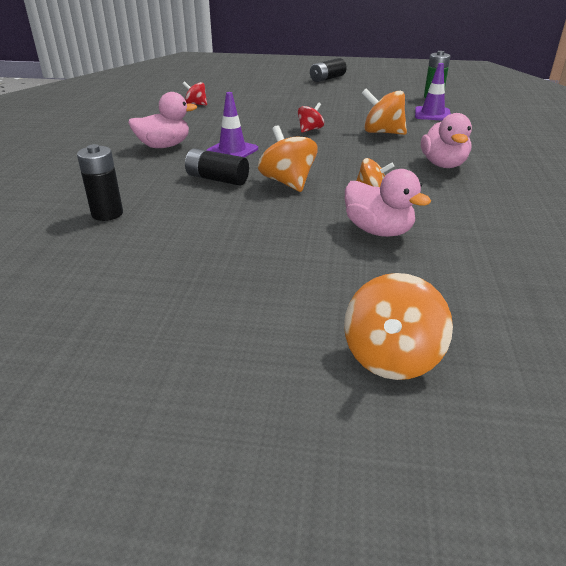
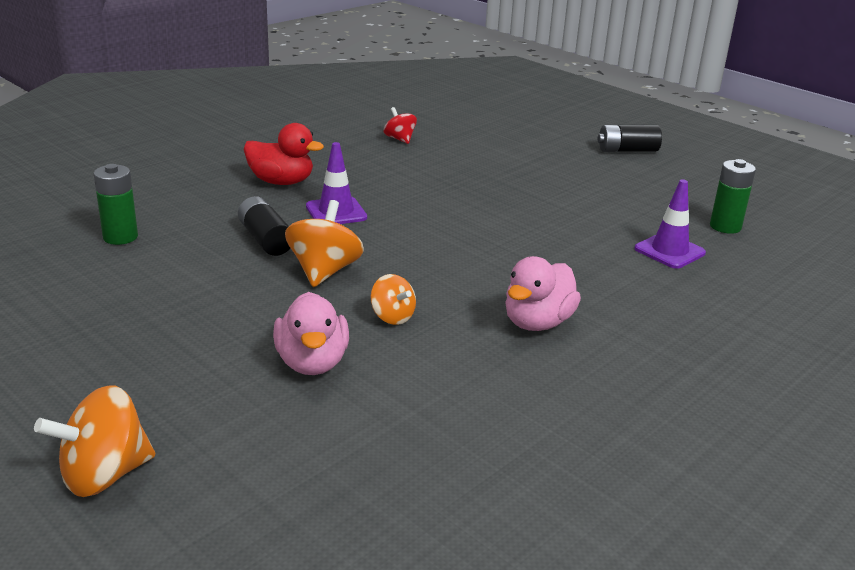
camera: 35 degrees right, 5 degrees down
black battery [77,144,123,221] -> green battery [93,164,138,245]
pink duck [128,92,197,148] -> red duck [243,123,324,185]
red spinning top [298,103,324,133] -> none
orange spinning top [362,89,407,135] -> none

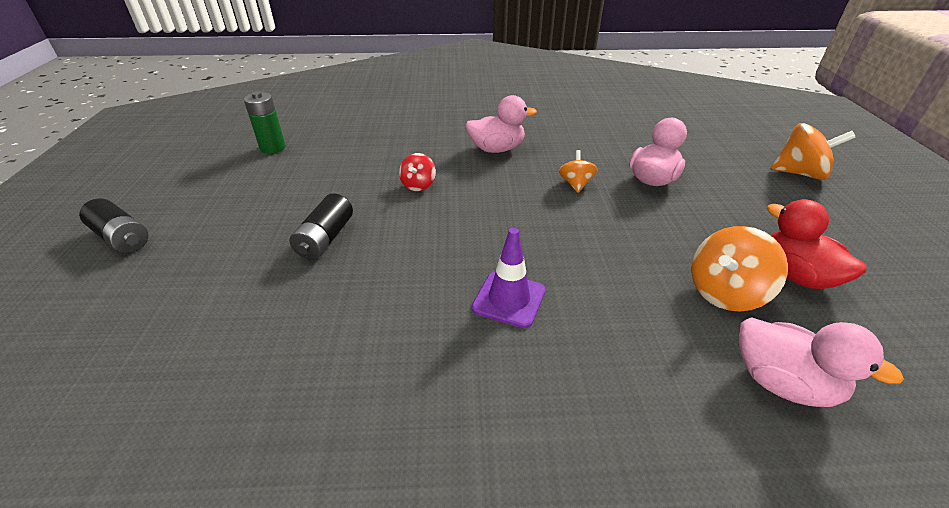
camera: 135 degrees left, 10 degrees up
green battery [93,164,138,245] -> pink duck [739,317,904,407]
black battery [238,196,290,256] -> black battery moved to [289,193,353,260]
red duck [243,123,324,185] -> red duck moved to [767,199,866,289]
orange spinning top [285,200,364,287] -> orange spinning top moved to [691,226,788,312]
red spinning top [384,107,417,144] -> red spinning top moved to [399,153,436,191]
purple traffic cone [635,179,706,269] -> none

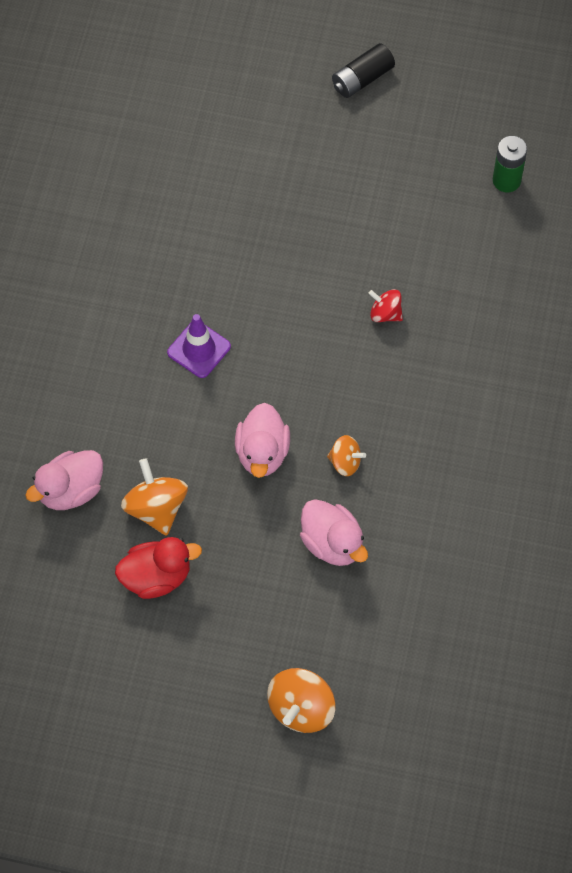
camera: 105 degrees right, 25 degrees up
black battery [289,193,353,260] -> none
pink duck [465,95,537,153] -> pink duck moved to [235,403,290,478]

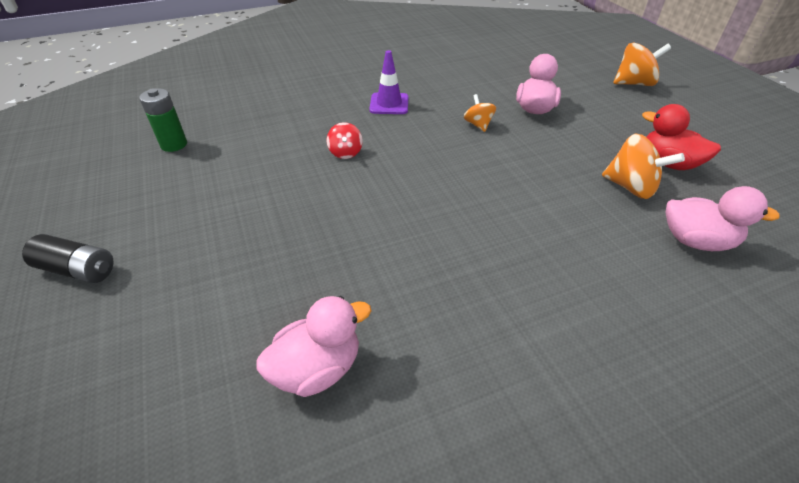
camera: 125 degrees left, 20 degrees down
orange spinning top [121,458,188,536] -> orange spinning top turned 90 degrees counterclockwise [602,133,685,199]
purple traffic cone [167,314,231,378] -> purple traffic cone moved to [369,50,408,114]
pink duck [235,403,290,478] -> pink duck moved to [257,296,371,397]

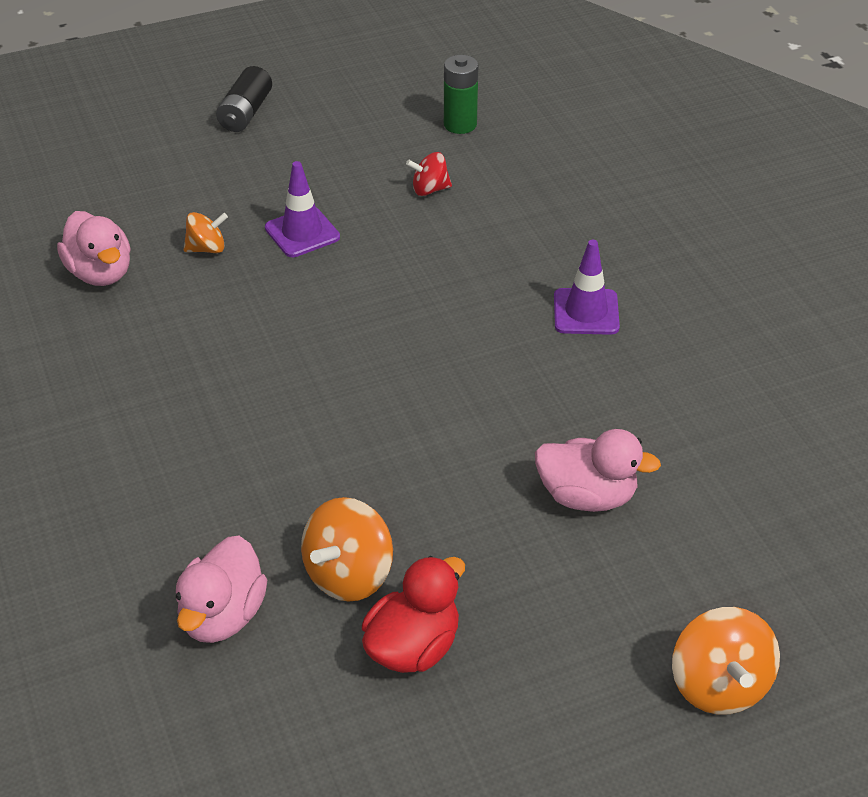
camera: 90 degrees right, 0 degrees up
red spinning top [327,122,363,159] -> red spinning top moved to [406,152,452,196]
orange spinning top [464,94,496,132] -> orange spinning top moved to [184,212,228,253]
none -> purple traffic cone [265,161,340,257]

